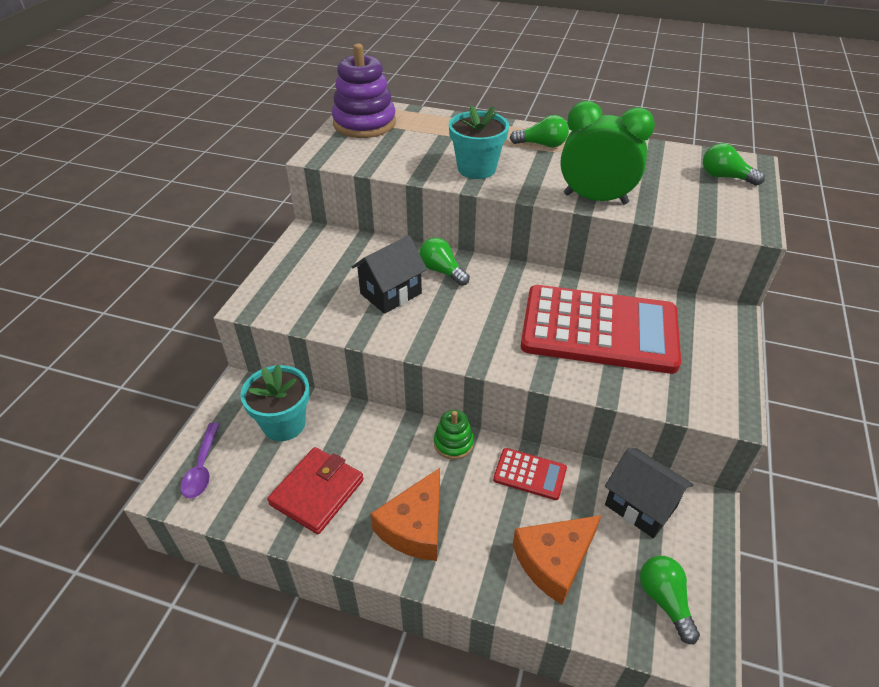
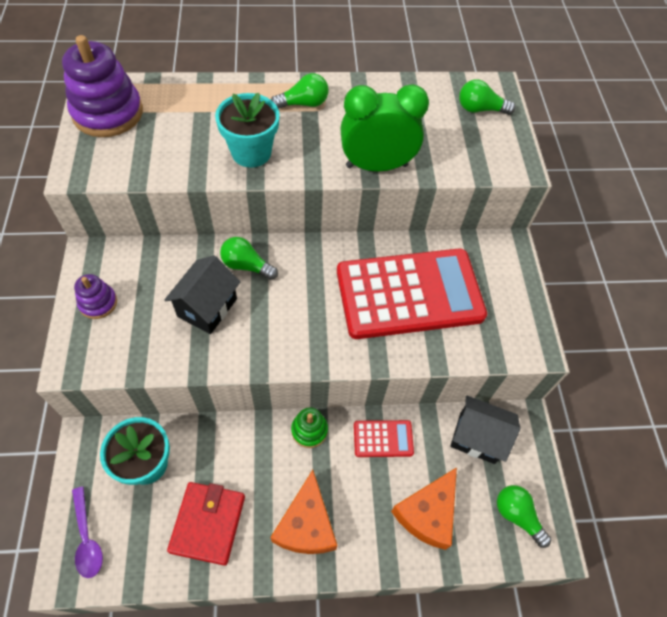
camera: 25 degrees left, 15 degrees up
none -> purple stacking toy [74,274,117,319]

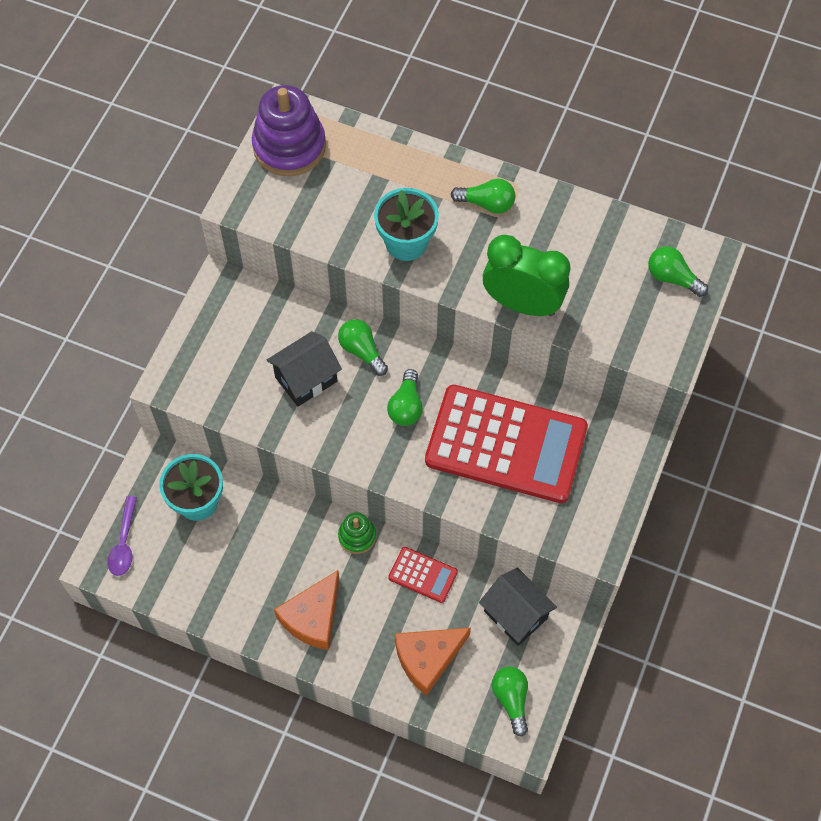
camera: 30 degrees right, 5 degrees up
purple stacking toy [74,274,117,319] -> none
red wallet [167,482,245,566] -> none
none -> green light bulb [387,369,423,426]

